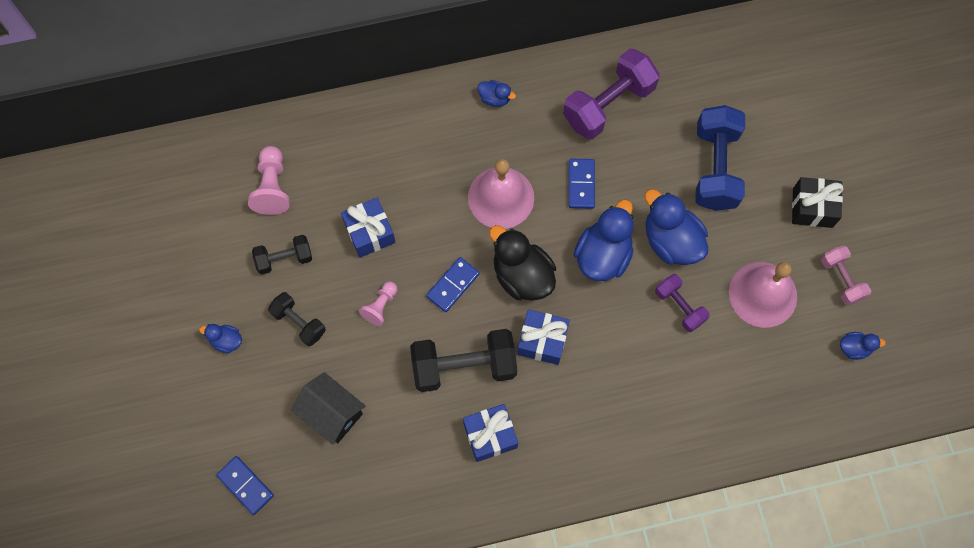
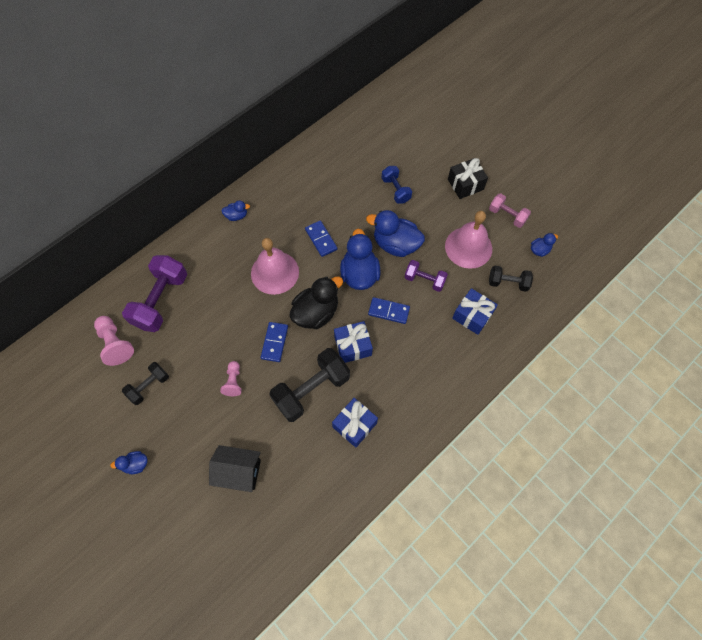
camera: 30 degrees left, 5 degrees down
blue domino [216,456,274,515] -> blue domino moved to [368,297,410,324]
black dumbbell [268,292,326,346] -> black dumbbell moved to [489,266,533,292]
blue gift [341,198,396,258] -> blue gift moved to [452,288,498,335]
black duck [489,225,556,301] -> black duck turned 120 degrees clockwise [289,276,343,329]
purple dumbbell [563,49,660,140] -> purple dumbbell moved to [122,255,187,332]
blue dumbbell [695,105,745,211] -> blue dumbbell [381,166,412,204], size x0.56

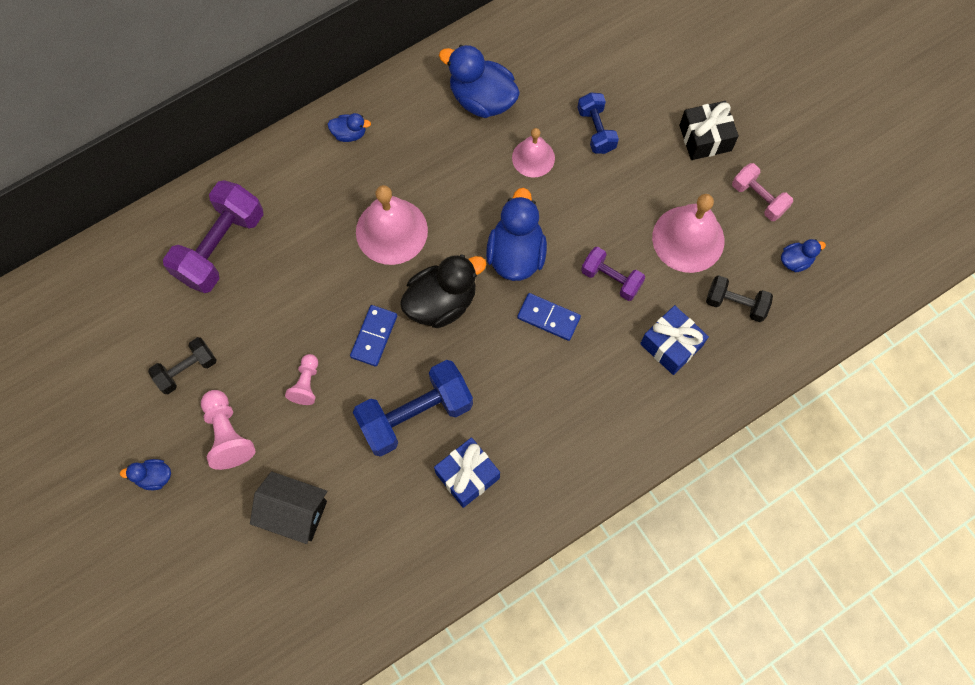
camera: 10 degrees right, 5 degrees up
pink pawn [94,316,134,366] -> pink pawn moved to [201,390,255,470]
black dumbbell [269,348,350,422] -> blue dumbbell [353,360,473,457]
blue domino [305,220,337,257] -> none
blue gift [334,321,373,363] -> none
blue duck [366,210,425,257] -> blue duck moved to [439,45,520,118]
none -> pink bell [512,128,555,178]

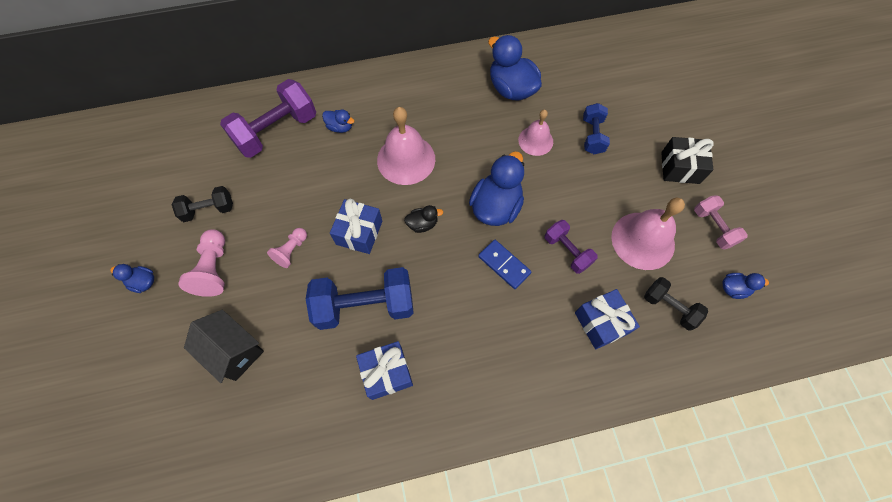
camera: 20 degrees right, 5 degrees down
blue duck [328,113,371,142] -> blue duck moved to [322,109,354,133]
blue domino [350,305,397,366] -> blue gift [330,199,382,254]
black duck [400,254,487,328] -> black duck [404,205,443,233], size x0.49

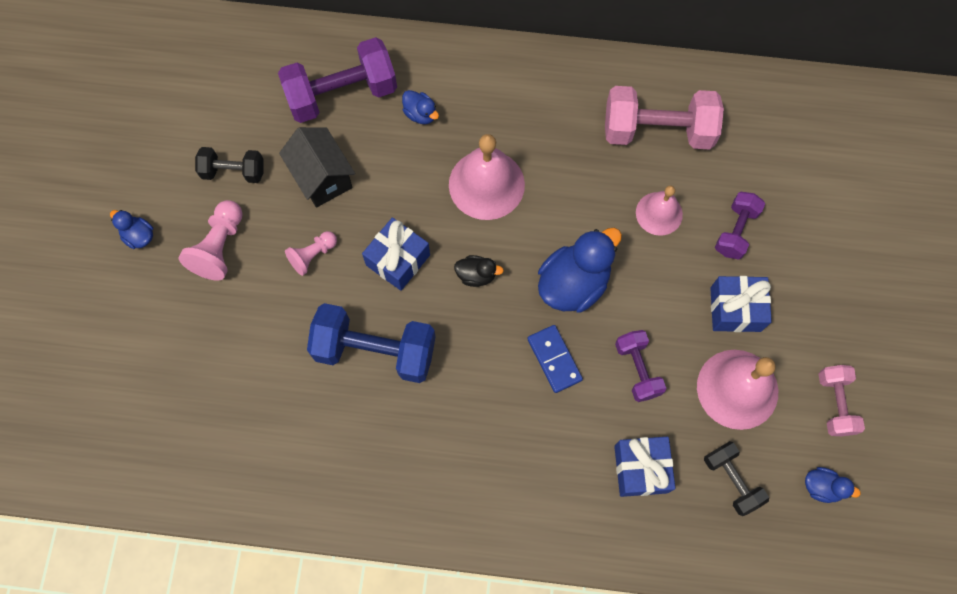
camera: 20 degrees right, 5 degrees up
black house [184,310,264,383] -> black house moved to [279,127,355,208]
blue gift [356,341,413,400] -> blue gift moved to [710,276,772,332]
blue duck [488,35,542,100] -> pink dumbbell [605,86,724,149]
blue dumbbell [583,103,610,154] -> purple dumbbell [715,192,765,259]
black gift [661,137,714,184] -> none

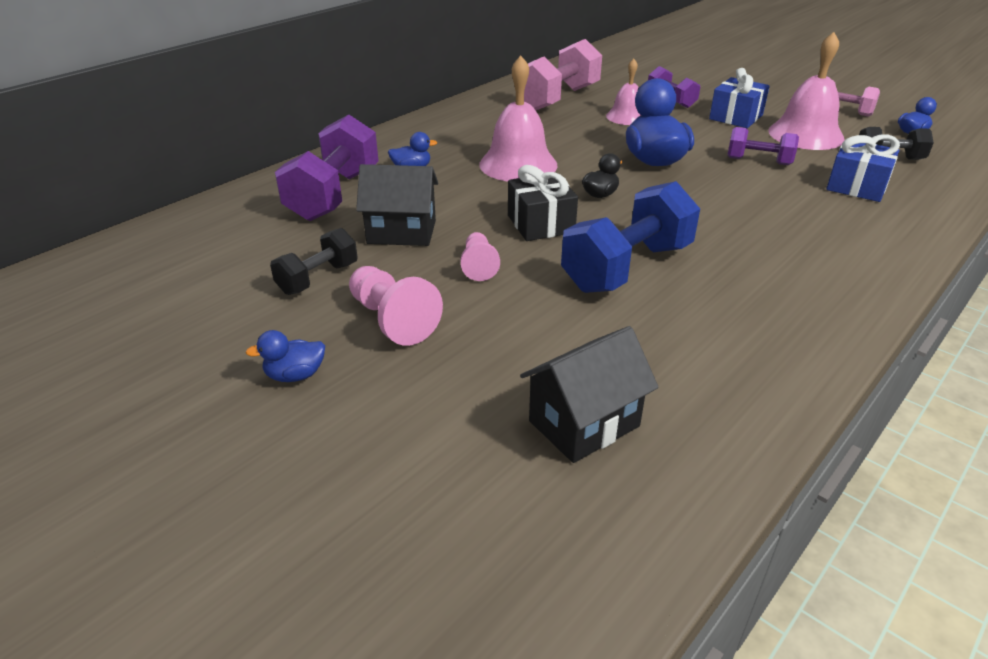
camera: 55 degrees left, 35 degrees down
blue gift [362,217,430,291] -> black gift [508,165,578,241]
blue domino [528,325,583,393] -> none
none -> black house [520,326,659,463]

